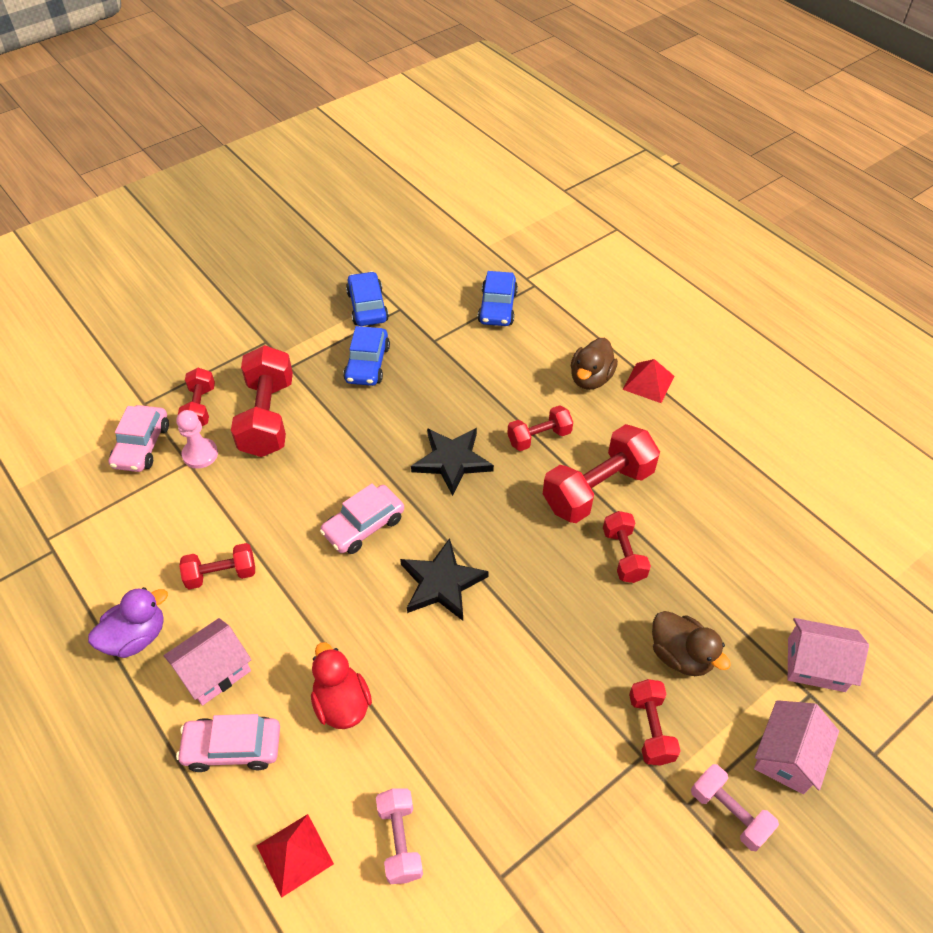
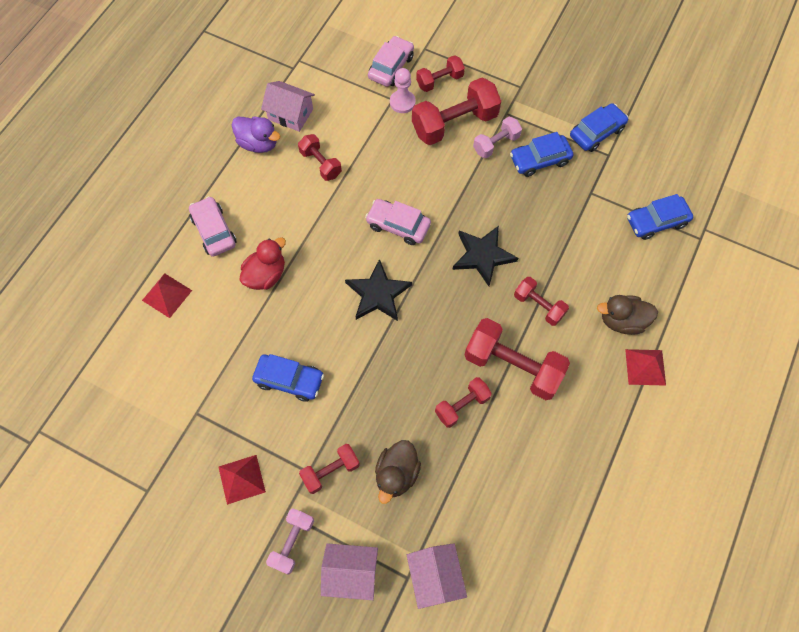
camera: 65 degrees right, 15 degrees up
pink car [108,405,169,472] -> pink car turned 135 degrees clockwise [368,36,414,87]
pink house [164,618,251,706] -> pink house moved to [261,81,315,132]
pink dumbbell [376,788,423,884] -> pink dumbbell moved to [473,117,522,158]
none -> red pyramid [218,455,266,505]
none -> blue car [252,354,324,402]

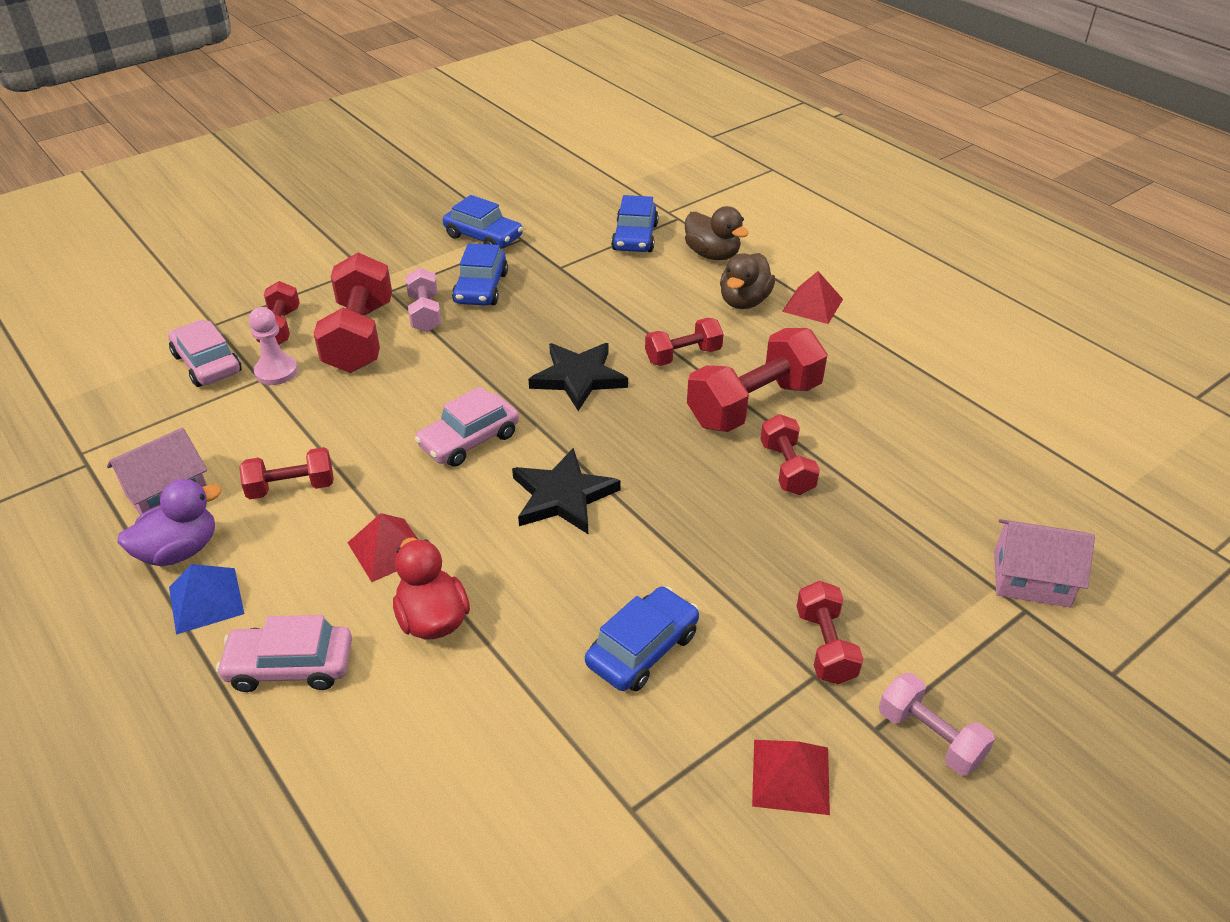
camera: 65 degrees left, 25 degrees down
red pyramid [142,273,192,318] -> red pyramid moved to [348,513,418,582]
pink house [321,543,378,600] -> none
brown duck [375,440,421,504] -> brown duck moved to [685,206,749,260]
blue car [570,103,628,152] -> blue car turned 135 degrees clockwise [443,195,523,248]
none -> blue pyramid [169,564,244,635]

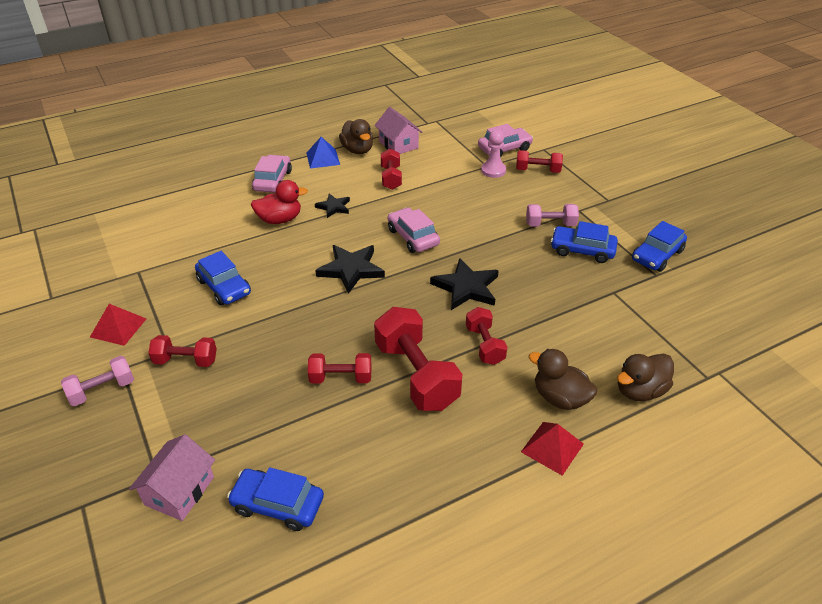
camera: 100 degrees right, 0 degrees up
purple duck [117,479,222,566] -> brown duck [339,119,373,154]
red dumbbell [313,252,392,373] -> none
red pyramid [348,513,418,582] -> black star [315,194,350,218]
blue car [611,195,658,252] -> blue car moved to [227,467,324,531]

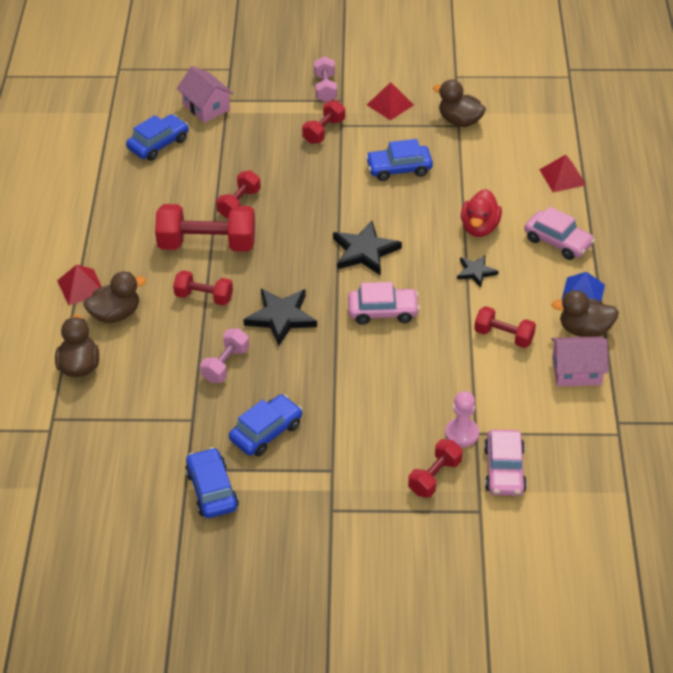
camera: 120 degrees right, 5 degrees up
pink dumbbell [526,204,579,226] -> pink dumbbell moved to [200,328,249,383]
none -> brown duck [433,80,486,127]
none -> red pyramid [539,155,586,192]

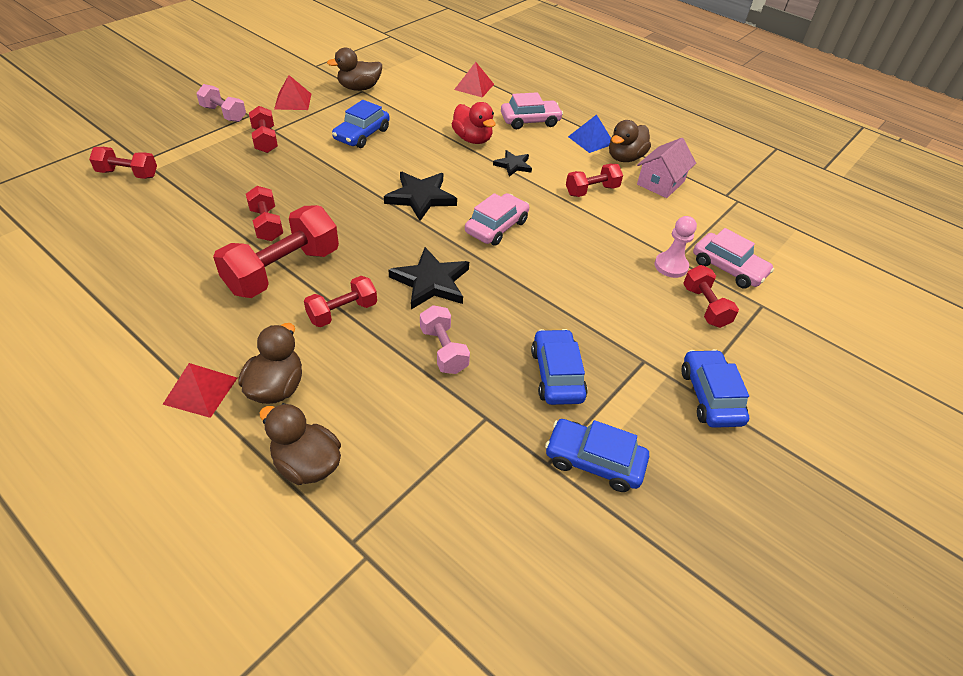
camera: 55 degrees left, 0 degrees up
blue car [126,114,189,161] -> blue car moved to [682,349,749,428]
pink house [177,66,233,123] -> red dumbbell [89,147,157,179]

